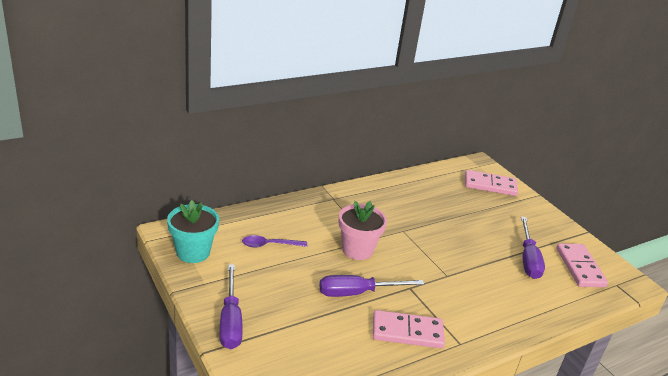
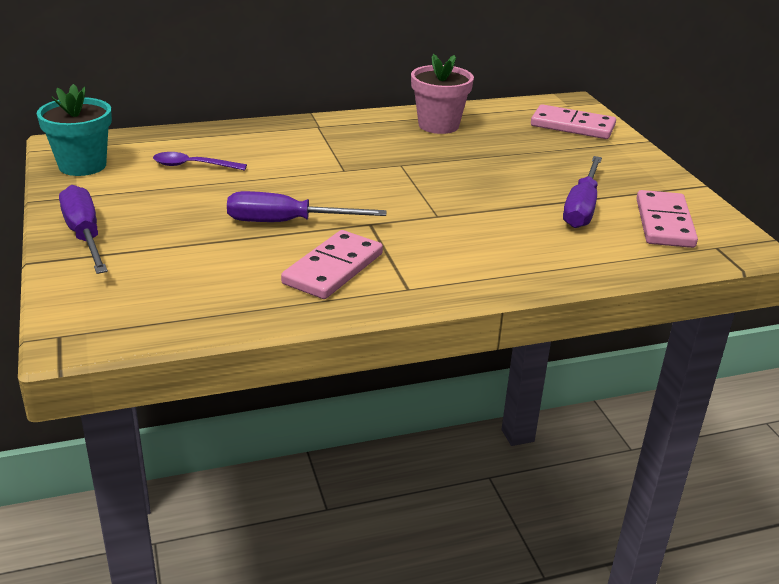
camera: 15 degrees right, 0 degrees up
purple screwdriver [220,265,243,349] -> purple screwdriver turned 150 degrees clockwise [59,185,108,274]
pink flower pot [339,201,387,260] -> pink flower pot moved to [411,54,474,134]
pink domino [373,310,445,348] -> pink domino turned 75 degrees counterclockwise [281,230,383,299]

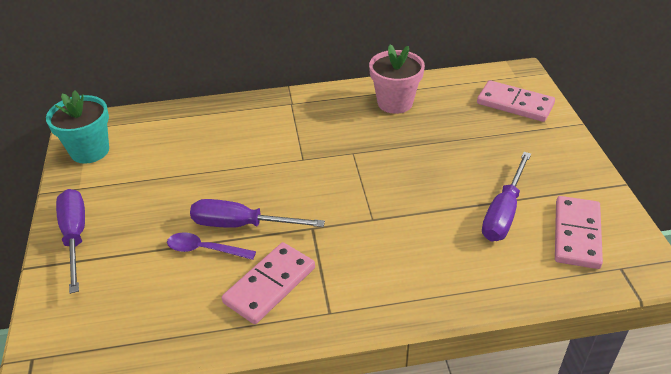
camera: 10 degrees right, 10 degrees up
purple spoon [153,152,247,171] -> purple spoon moved to [167,232,256,260]

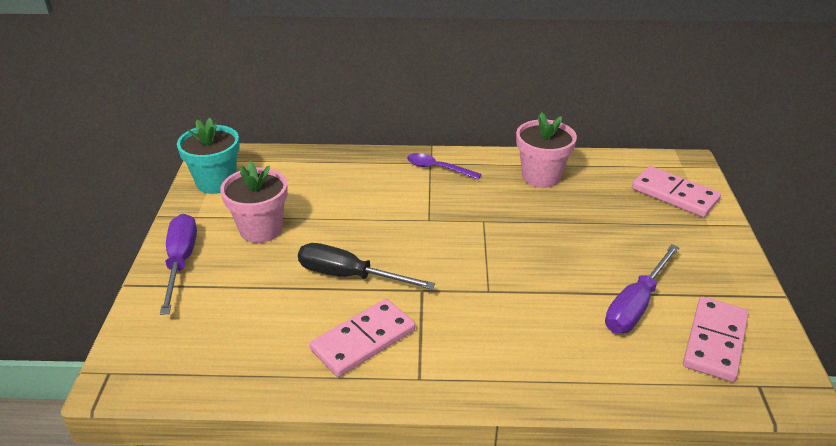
camera: 10 degrees right, 5 degrees down
purple spoon [167,232,256,260] -> purple spoon moved to [407,153,482,180]
purple screwdriver [190,199,325,228] -> black screwdriver [298,243,435,290]
none -> pink flower pot [220,161,288,243]

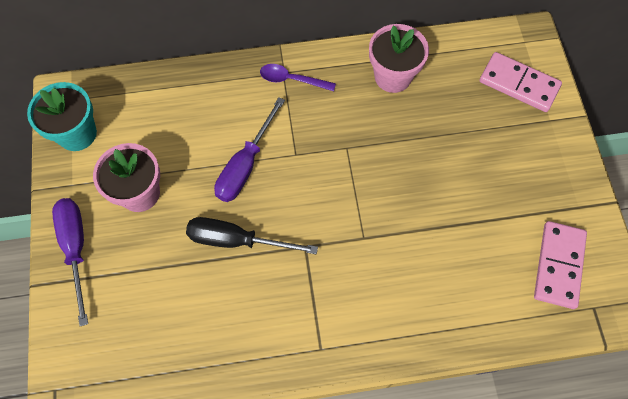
camera: 10 degrees left, 30 degrees up
pink domino [310,299,415,377] -> none
purple screwdriver [605,244,680,333] -> purple screwdriver moved to [214,97,285,202]

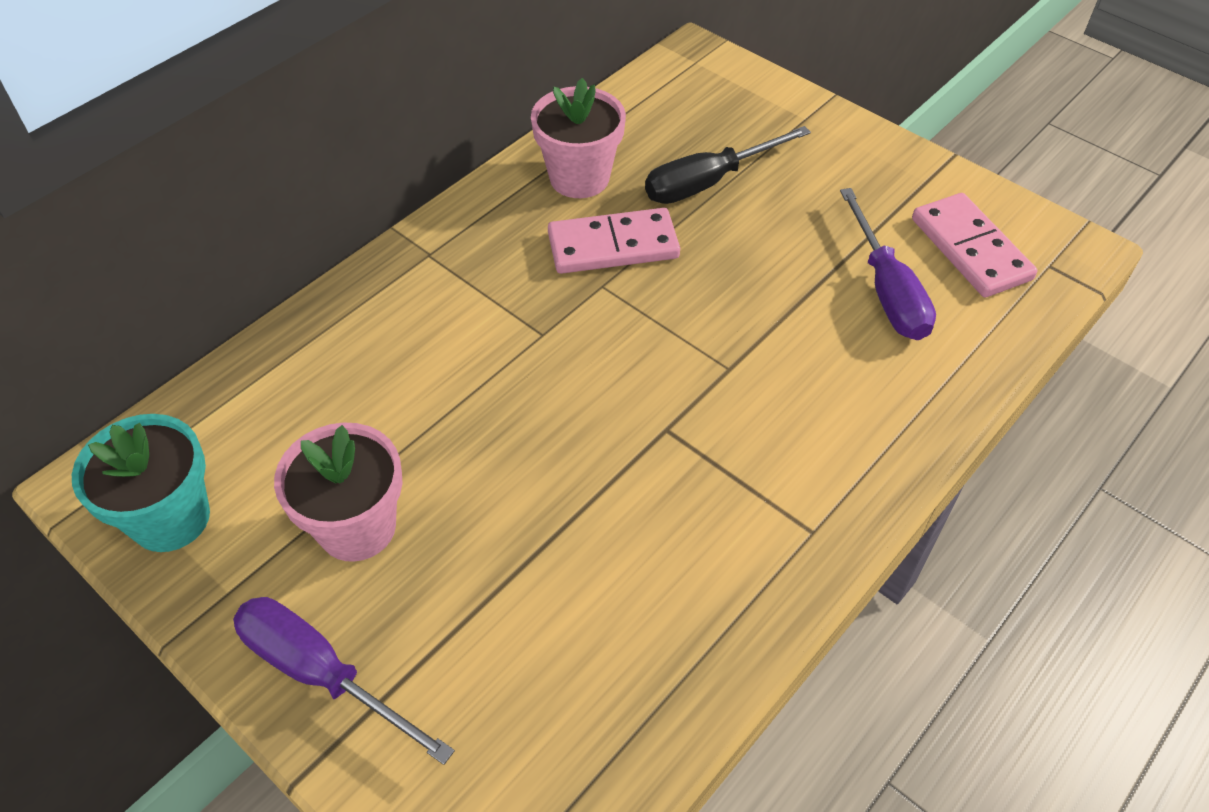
camera: 40 degrees left, 15 degrees down
black screwdriver [186,217,318,254] -> black screwdriver moved to [645,126,811,204]
purple screwdriver [214,97,285,202] -> purple screwdriver moved to [840,188,936,340]
purple spoon [260,64,336,91] -> none
pink domino [479,52,562,112] -> pink domino moved to [548,208,680,274]

